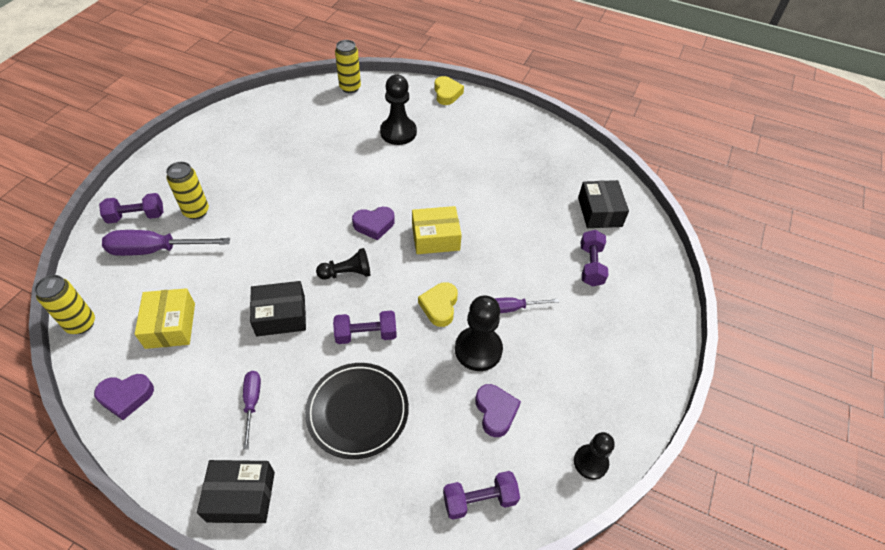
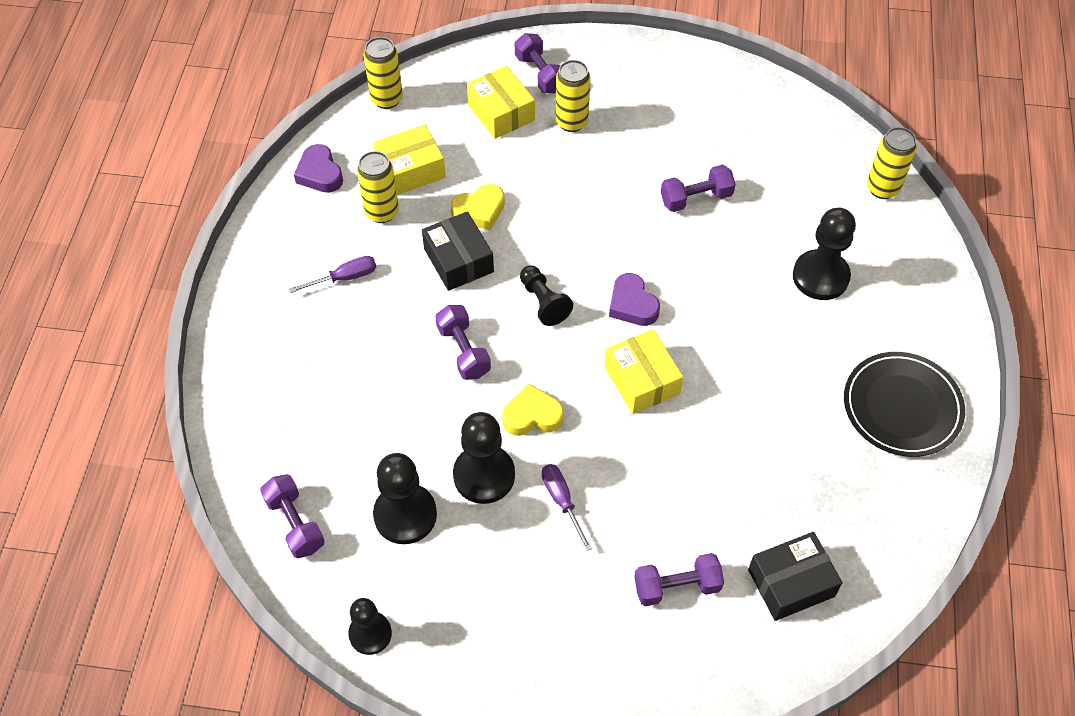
camera: 75 degrees right, 5 degrees up
purple screwdriver [102,230,230,256] -> yellow box [467,66,535,139]
black box [197,460,275,523] -> none
black plate [305,363,409,459] -> black plate moved to [844,352,965,457]
yellow heart [434,76,464,105] -> yellow heart moved to [451,184,505,231]
purple heart [475,384,521,437] -> black pawn [373,453,437,544]
none -> yellow can [357,151,399,223]
none -> purple dumbbell [661,165,736,212]

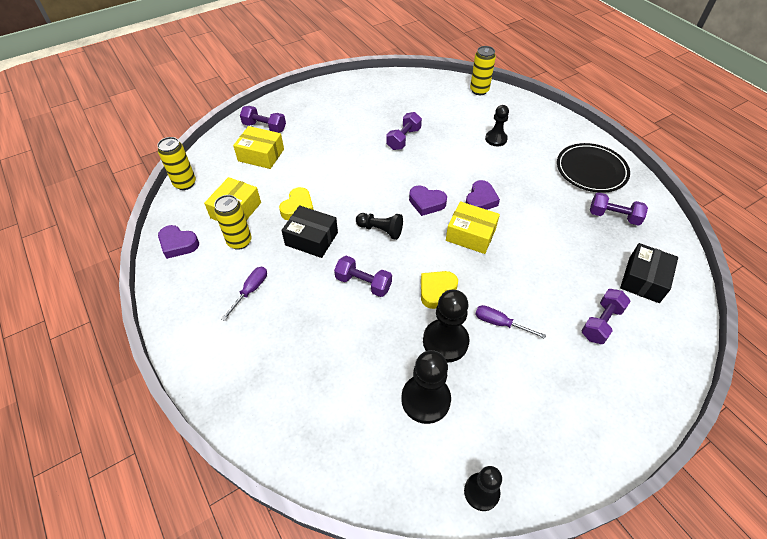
camera: 40 degrees left, 5 degrees down
purple dumbbell [260,474,325,558] -> purple dumbbell moved to [590,192,648,226]
yellow can [555,60,590,132] -> none
black pawn [793,208,856,300] -> black pawn [485,105,509,146], size x0.64
none -> purple heart [466,180,500,210]

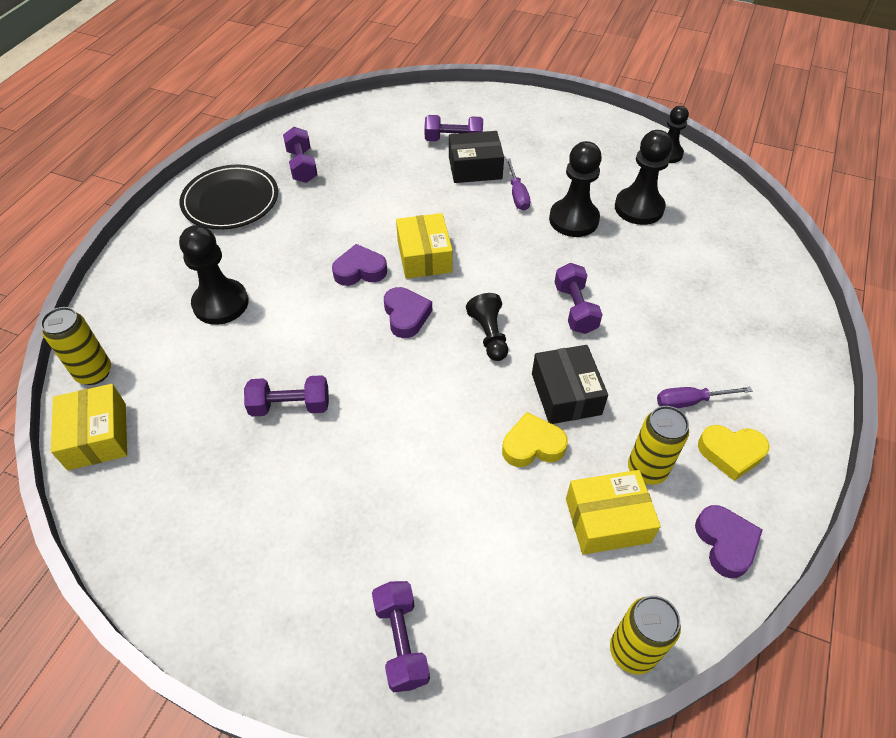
camera: 125 degrees left, 0 degrees up
yellow box [233,126,284,169] -> yellow box moved to [51,384,127,470]
yellow heart [421,271,458,309] -> yellow heart moved to [698,425,770,481]
black pawn [485,105,509,146] -> black pawn [179,225,248,325], size x1.55
black box [620,243,678,303] -> black box moved to [449,131,504,183]

